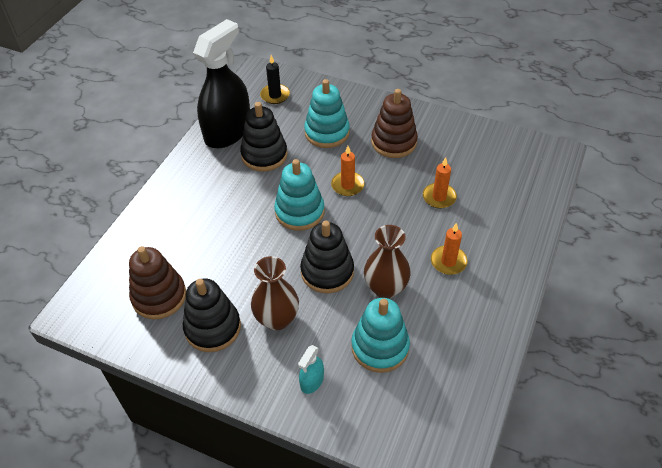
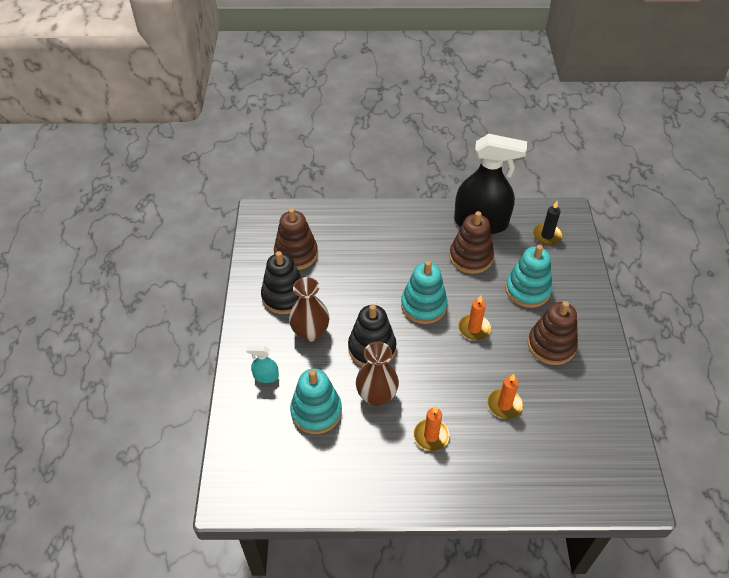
camera: 65 degrees right, 0 degrees up
black stacking toy [240,102,288,172] -> brown stacking toy [449,211,494,274]

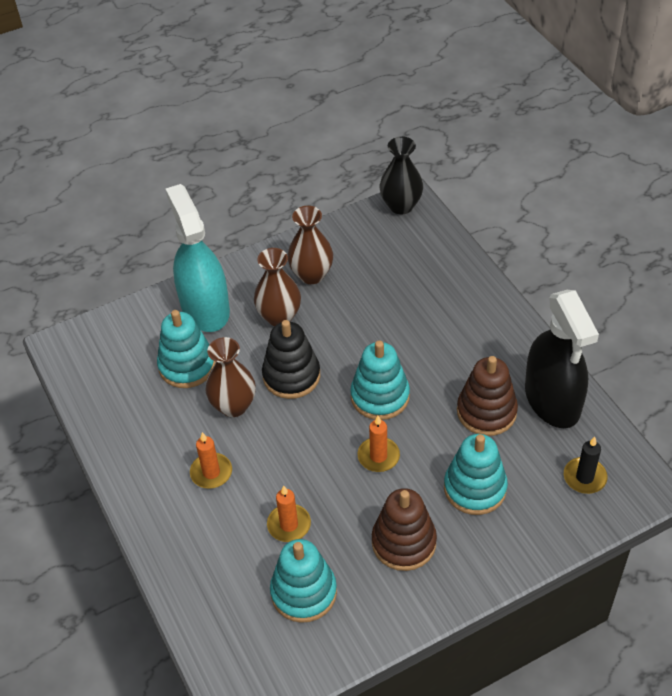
camera: 65 degrees right, 0 degrees up
turquoise spray bottle [246,346,279,383] -> turquoise spray bottle [166,184,230,332], size x2.48
black stacking toy [261,251,302,314] -> brown vase [287,206,333,284]
brown stacking toy [274,208,318,270] -> none
none -> turquoise stacking toy [270,539,337,623]
none -> black vase [379,137,423,215]

